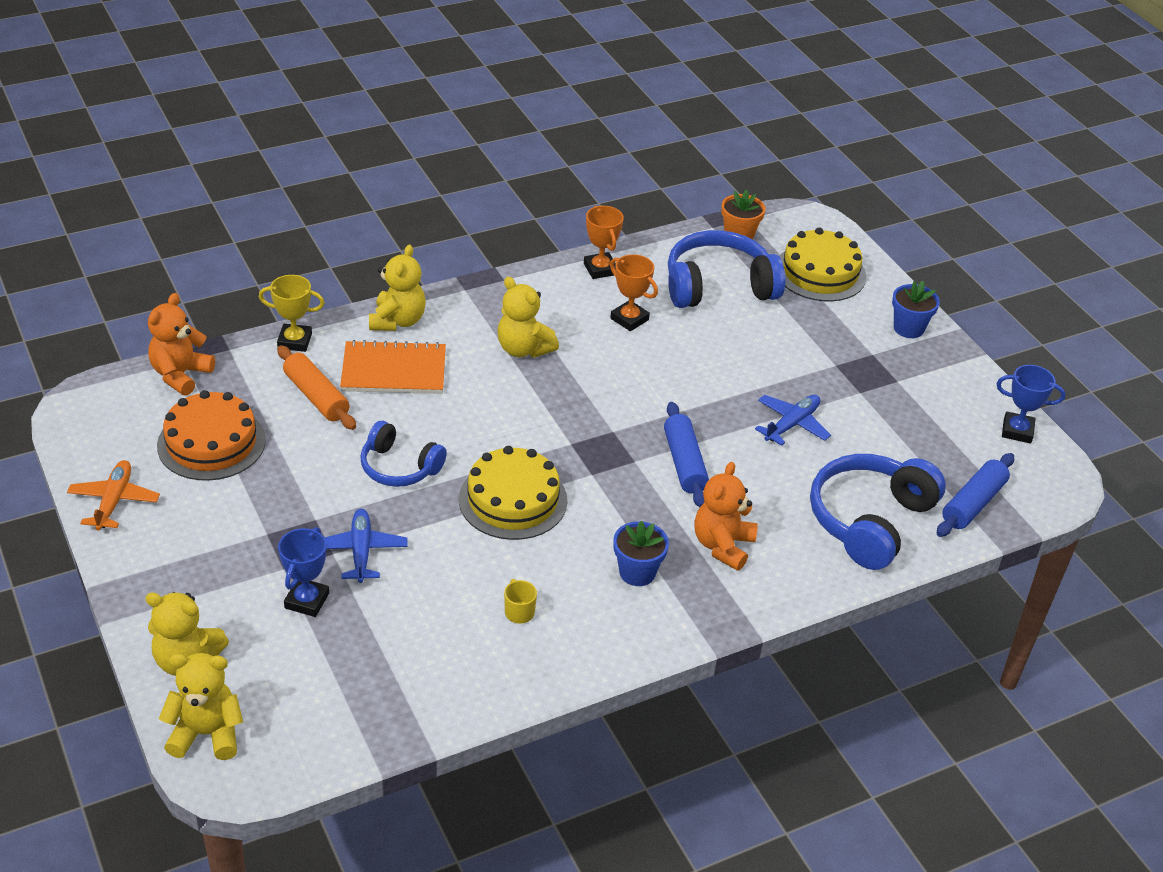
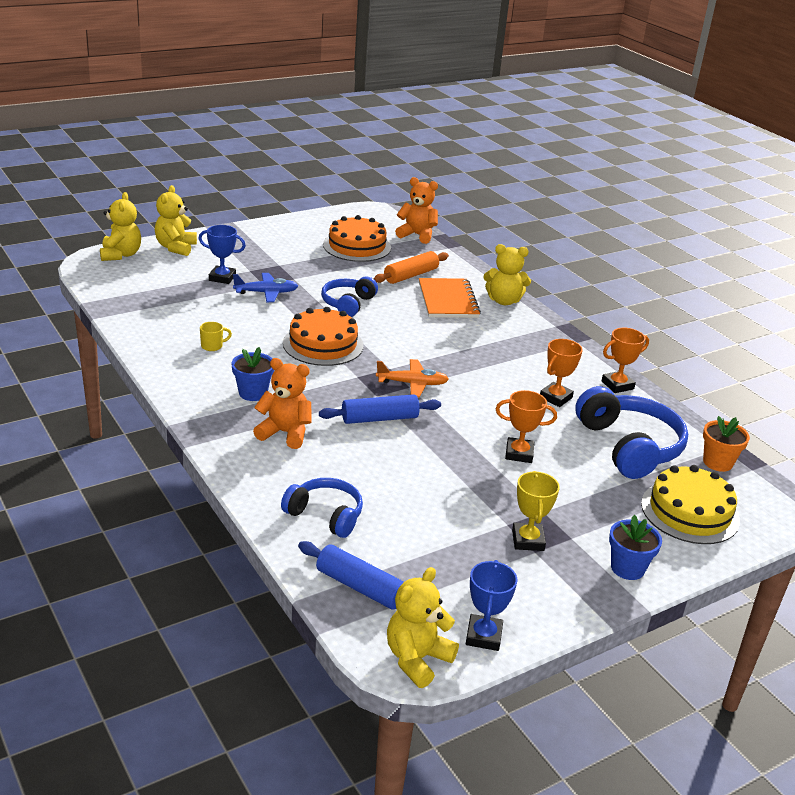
camera: 85 degrees right, 10 degrees down
orange plane [67,460,160,531] -> orange plane moved to [376,359,449,398]
yellow trophy [259,275,325,352] -> yellow trophy moved to [512,471,560,551]
yellow cake [459,446,568,540] -> orange cake [283,307,364,366]
yellow teddy bear [498,277,559,358] -> yellow teddy bear moved to [387,567,459,688]
blue plane [755,395,831,446] -> none
blue headphones [810,454,946,570] -> blue headphones [281,478,363,538], size x0.61
none -> orange trophy [496,390,557,463]

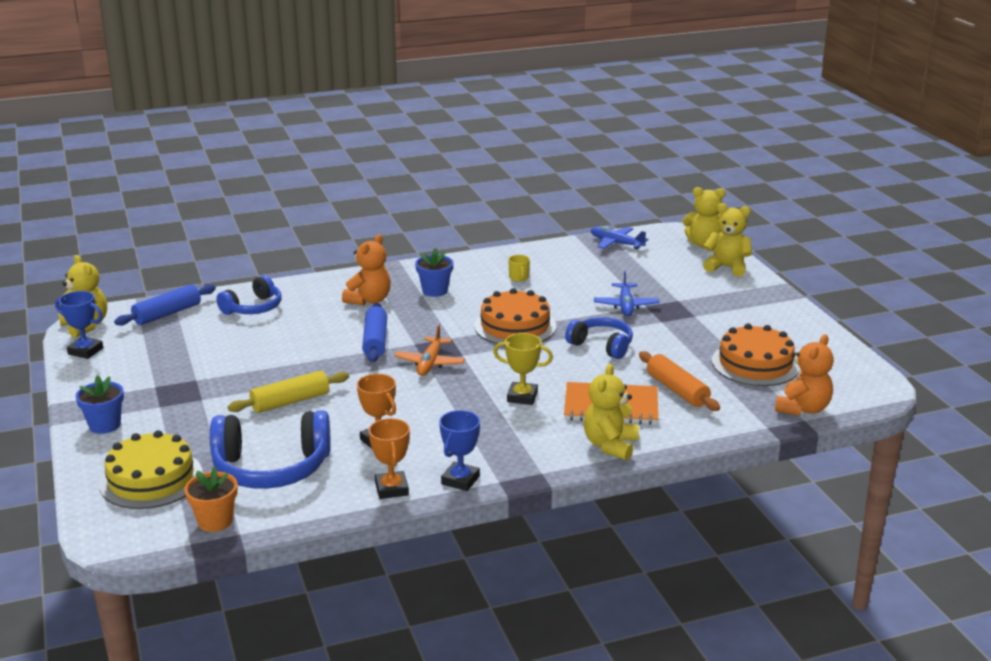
camera: 105 degrees right, 5 degrees down
blue trophy [198,225,246,284] -> blue trophy moved to [439,410,480,491]
orange trophy [496,390,557,463] -> yellow rolling pin [228,371,349,413]
yellow trophy [512,471,560,551] -> yellow trophy moved to [493,333,553,405]
none -> blue plane [591,226,649,250]

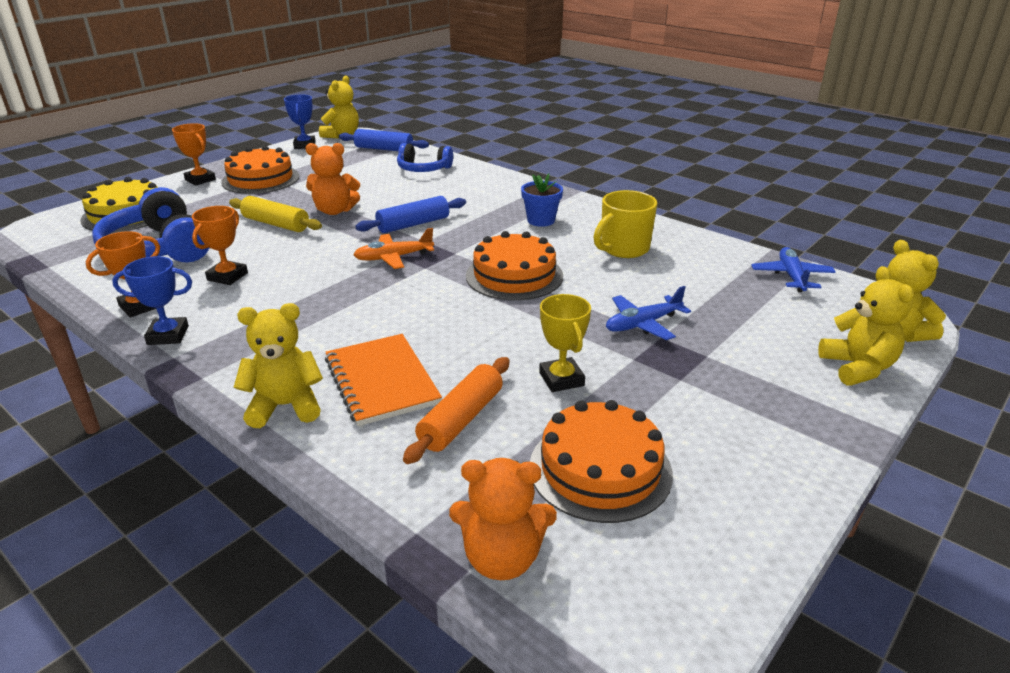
camera: 60 degrees right, 5 degrees up
blue flower pot [76,375,124,434] -> orange trophy [172,123,216,185]
orange flower pot [184,467,238,532] -> none
orange teddy bear [342,234,391,305] -> orange teddy bear moved to [306,143,360,215]
yellow trophy [493,333,553,405] -> yellow trophy moved to [539,294,591,392]
yellow mug [508,255,530,282] -> yellow mug [594,190,657,258], size x2.07
blue headphones [565,317,633,359] -> none
none -> orange cake [221,146,300,194]

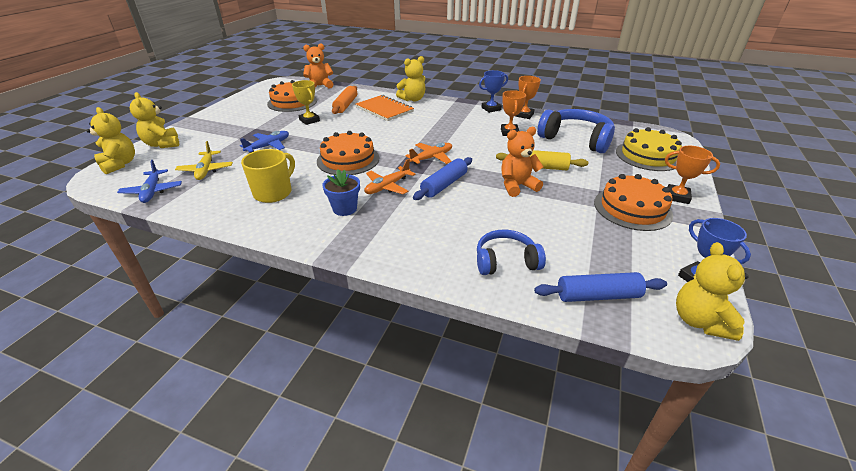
camera: 160 degrees right, 5 degrees up
none -> yellow plane [175,141,233,180]
none -> orange plane [364,159,416,194]

